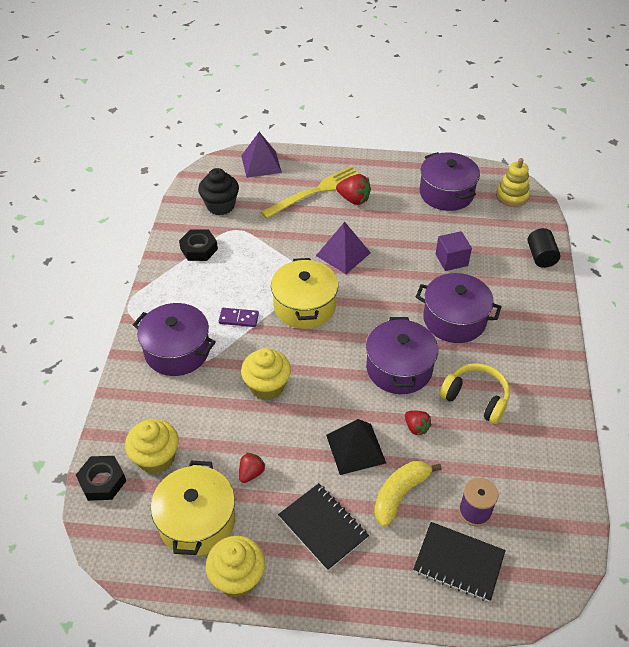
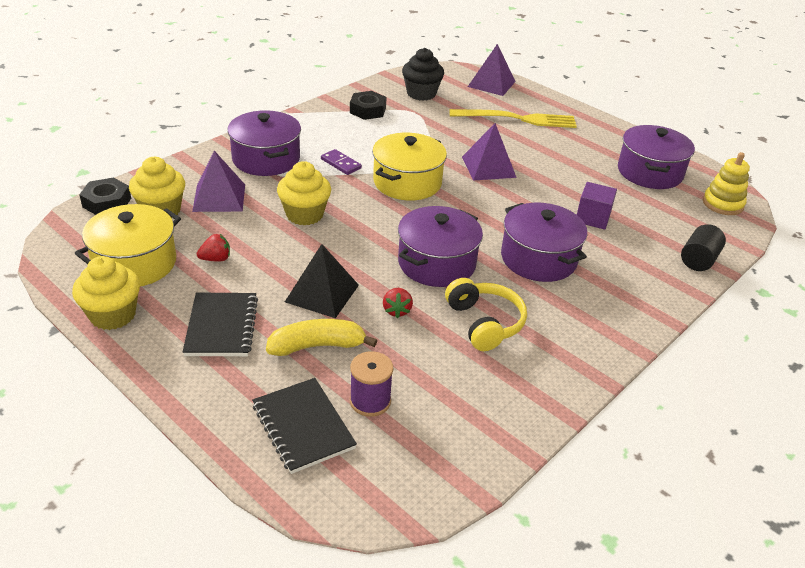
camera: 35 degrees right, 10 degrees down
red strawberry [336,174,371,205] -> none
none -> purple pyramid [192,151,245,212]

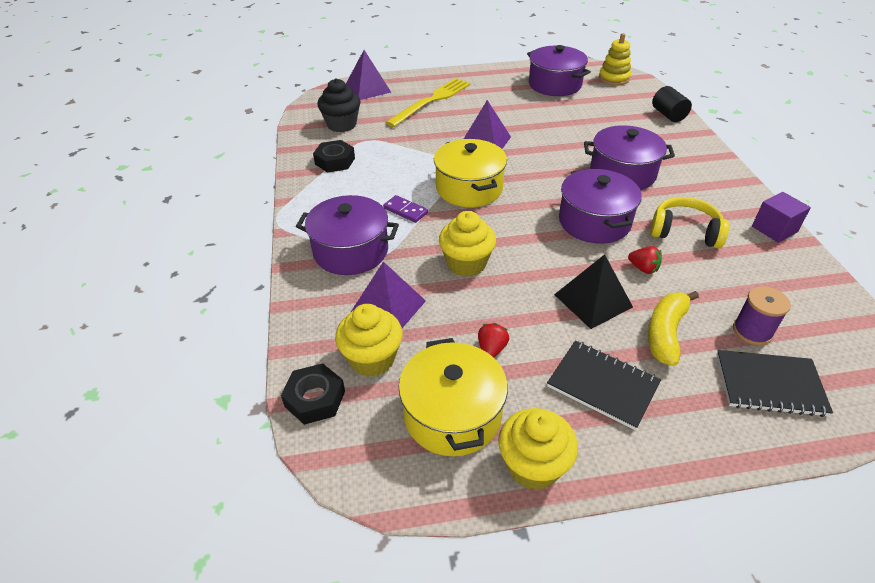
camera: 50 degrees left, 5 degrees up
purple domino [321,149,362,175] -> purple domino turned 45 degrees clockwise [383,195,428,223]
purple cube [577,182,617,230] -> purple cube moved to [752,192,811,243]

